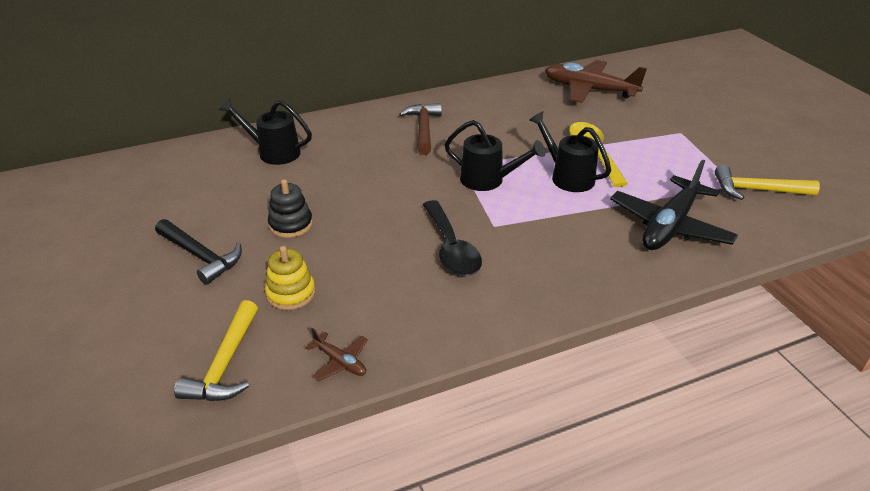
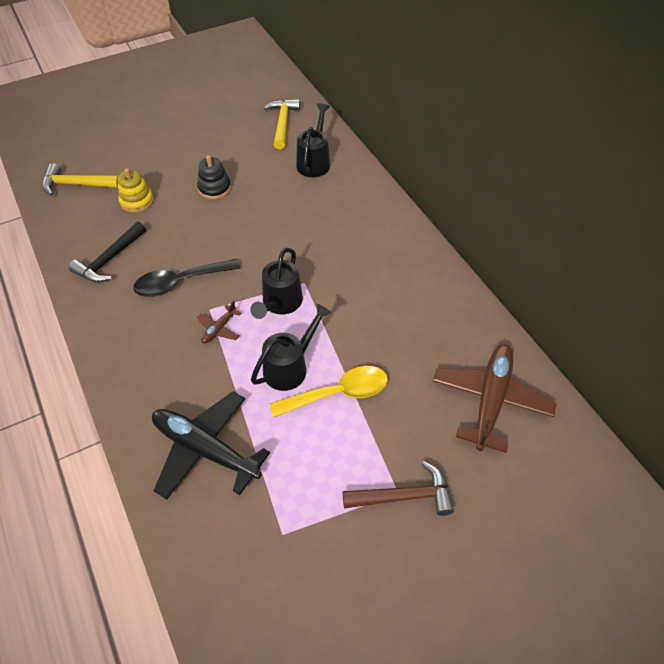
camera: 85 degrees right, 15 degrees up
black hammer [155,219,242,285] -> black hammer moved to [69,221,146,283]
brown plane [305,328,368,382] -> brown plane moved to [197,301,242,343]
brown hammer [399,103,442,155] -> brown hammer moved to [343,461,454,516]
yellow hammer [715,165,820,200] -> yellow hammer moved to [264,99,300,149]

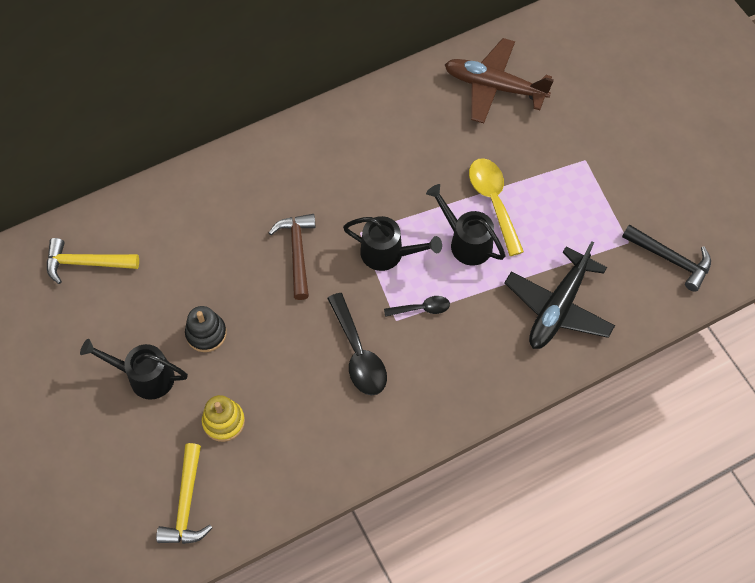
camera: 90 degrees left, 10 degrees up
black hammer [69,221,146,283] -> black hammer moved to [622,224,711,292]
brown plane [197,301,242,343] -> black spoon [384,296,450,317]
black watering can [296,103,330,177] -> black watering can moved to [80,339,188,400]
brown hammer [343,461,454,516] -> brown hammer moved to [269,214,316,300]

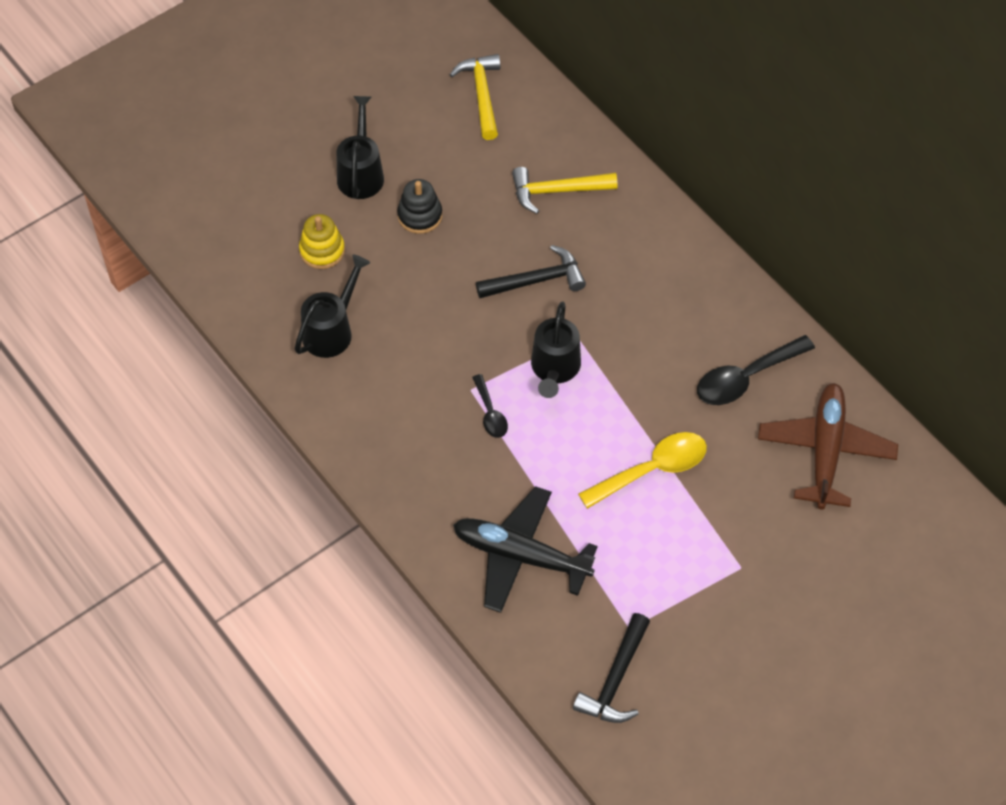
camera: 80 degrees right, 5 degrees down
yellow hammer [156,443,212,544] -> yellow hammer moved to [512,167,618,214]
brown hammer [269,214,316,300] -> black hammer [476,245,586,298]
black spoon [327,293,387,395] -> black spoon moved to [697,335,815,405]
black watering can [426,184,505,265] -> black watering can moved to [295,254,370,358]

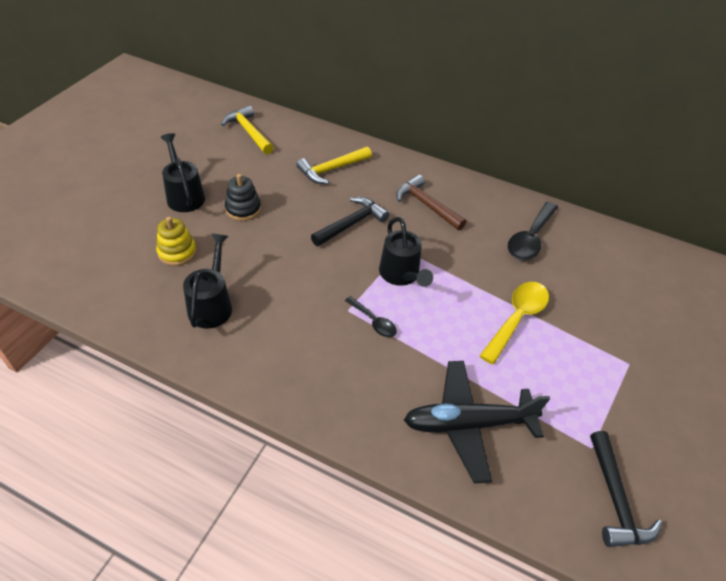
camera: 30 degrees left, 10 degrees down
brown plane [758,383,898,510] -> none
none -> brown hammer [396,175,466,230]

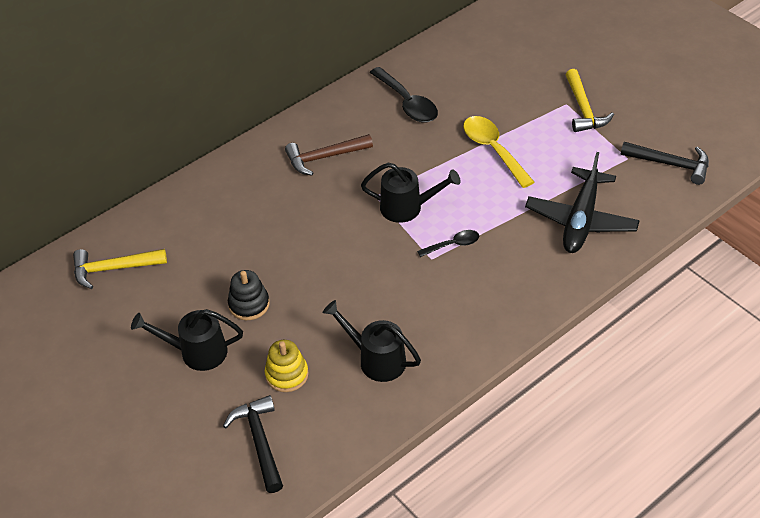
camera: 60 degrees left, 0 degrees up
yellow hammer [296,147,372,184] -> yellow hammer moved to [565,69,614,132]
black hammer [311,197,389,246] -> black hammer moved to [223,395,283,493]

